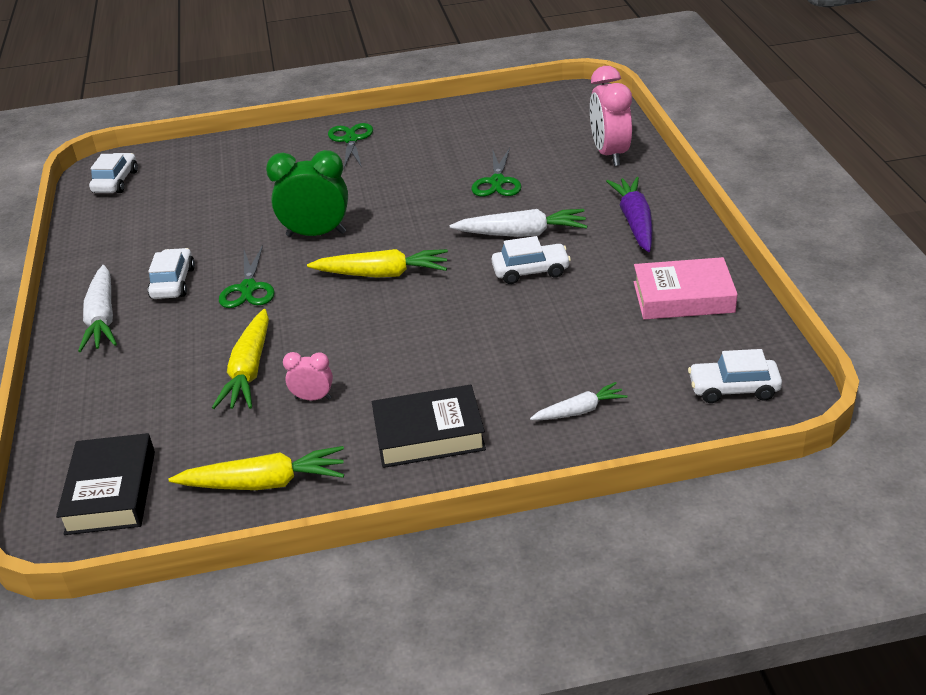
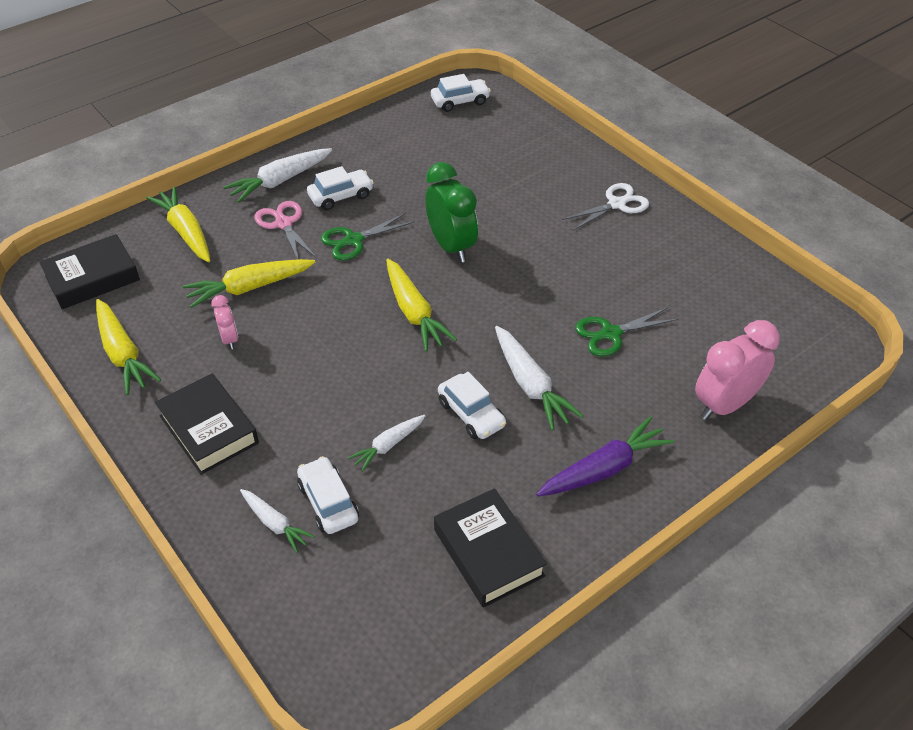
camera: 60 degrees right, 10 degrees up
green scissors [328,123,373,168] -> white scissors [562,183,649,230]
pink book [634,257,738,319] -> black book [434,488,547,608]
white car [688,349,782,403] -> white car moved to [297,456,359,534]
none -> yellow carrot [146,187,210,262]
none -> pink scissors [255,201,316,259]
none -> white carrot [348,415,425,472]

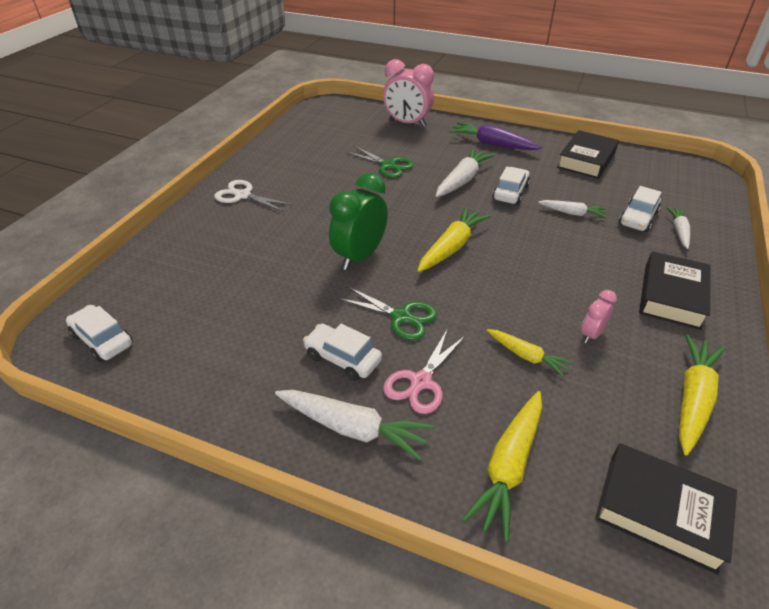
camera: 120 degrees left, 5 degrees down
yellow carrot [183,259,315,308] -> yellow carrot [487,329,572,377], size x0.61

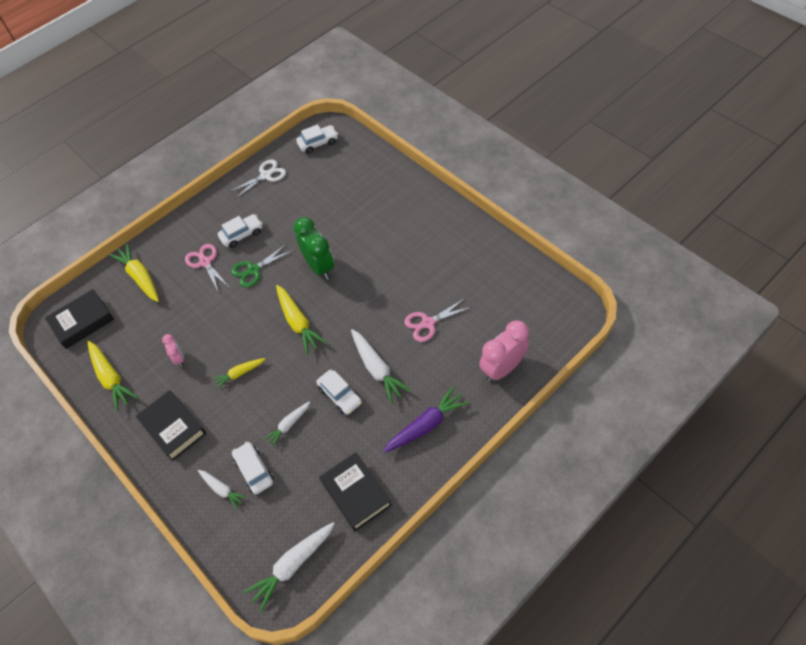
camera: 120 degrees right, 15 degrees up
white scissors [214,180,293,212] -> white scissors moved to [229,160,286,199]
white carrot [275,390,433,460] -> white carrot moved to [244,522,335,612]
green scissors [345,146,414,178] -> pink scissors [404,298,471,342]
yellow carrot [487,329,572,377] -> yellow carrot moved to [212,358,266,389]

